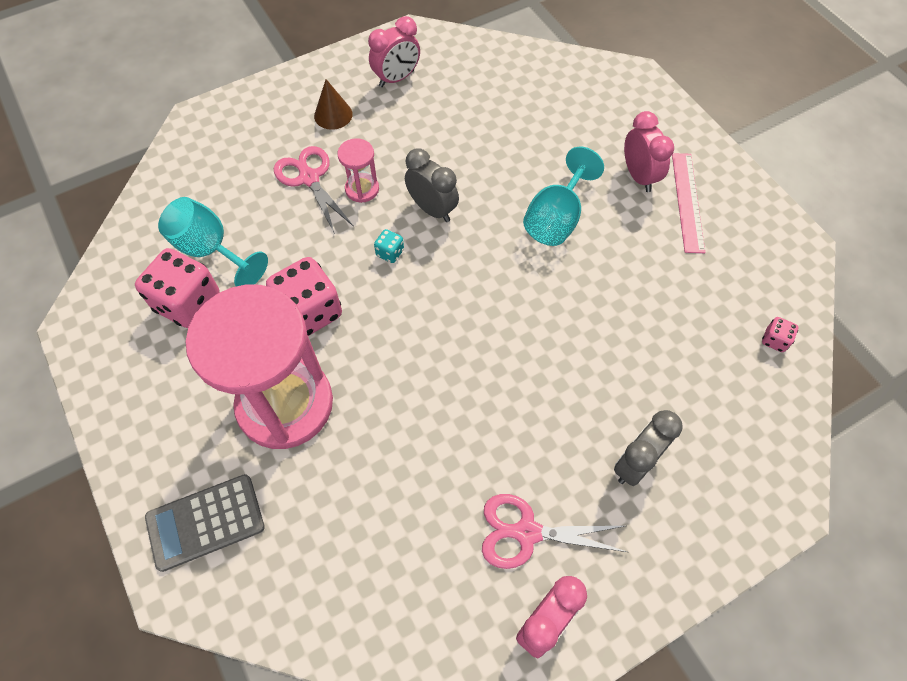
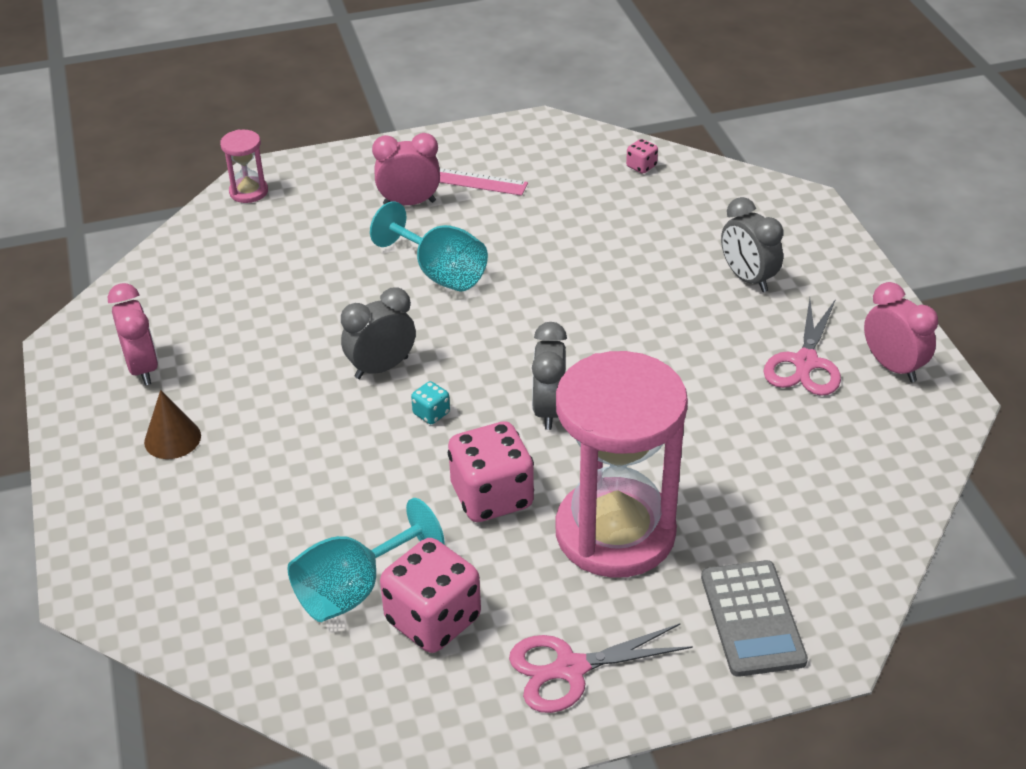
camera: 75 degrees left, 20 degrees down
pink scissors [274,146,354,234] -> pink scissors moved to [509,623,693,713]
pink hourglass [338,138,379,203] -> pink hourglass moved to [220,130,268,203]
none -> grey clock [532,322,567,430]

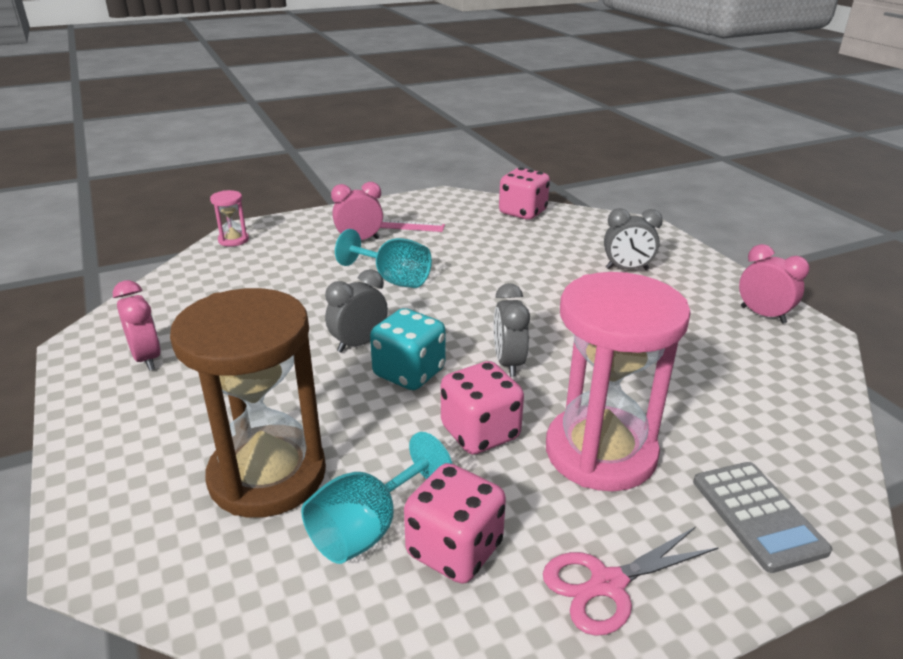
camera: 10 degrees left, 10 degrees down
brown cone [144,390,201,459] -> none
turquoise dice [411,381,450,424] -> turquoise dice [370,308,446,390], size x2.25
pink dice [626,139,658,173] -> pink dice [499,167,550,220], size x2.25
grey clock [721,197,783,292] -> grey clock turned 45 degrees counterclockwise [604,208,663,270]
pink scissors [763,298,841,396] -> none
none -> brown hourglass [170,288,326,518]

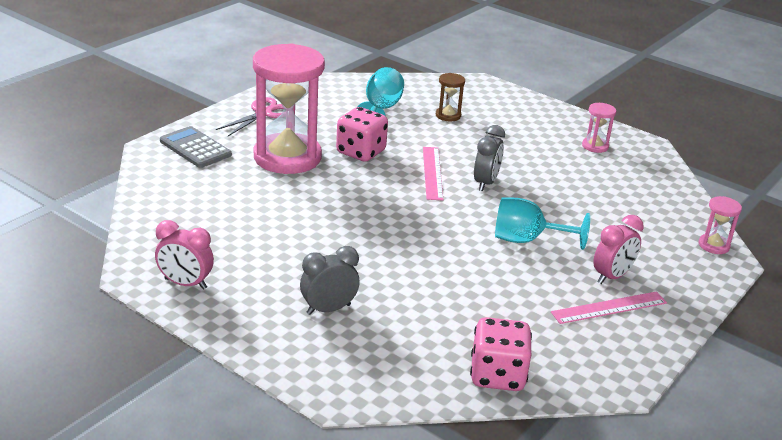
camera: 150 degrees right, 0 degrees up
pink clock [112,280,161,371] -> pink hourglass [582,103,616,153]
brown hourglass [170,288,326,518] -> brown hourglass [436,73,465,121], size x0.42
turquoise dice [370,308,446,390] -> pink ruler [423,147,443,200]
pink dice [404,463,506,584] -> none
grey clock [494,283,530,377] -> none

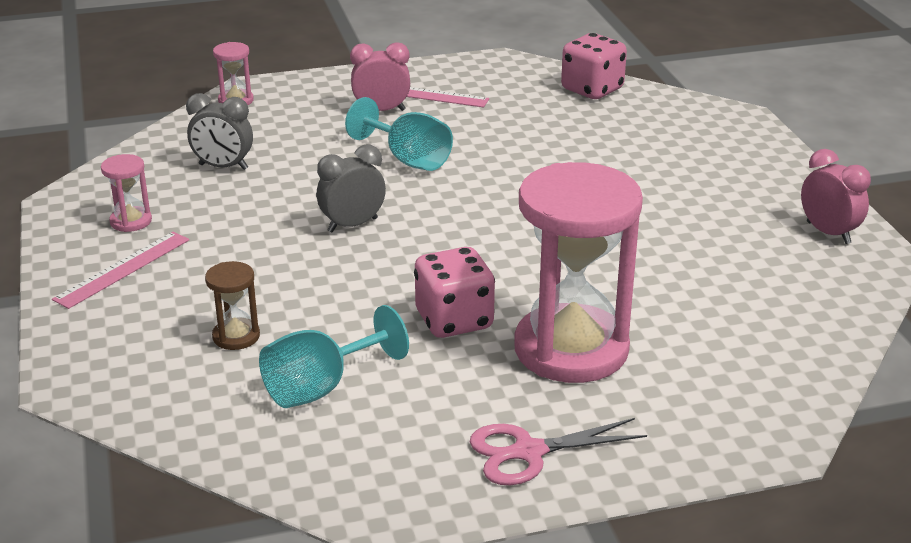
camera: 140 degrees left, 0 degrees up
grey calculator [160,126,232,168] -> none
grey clock [300,246,360,315] -> grey clock moved to [186,93,253,170]
pink ruler [423,147,443,200] -> pink ruler moved to [52,232,189,309]

